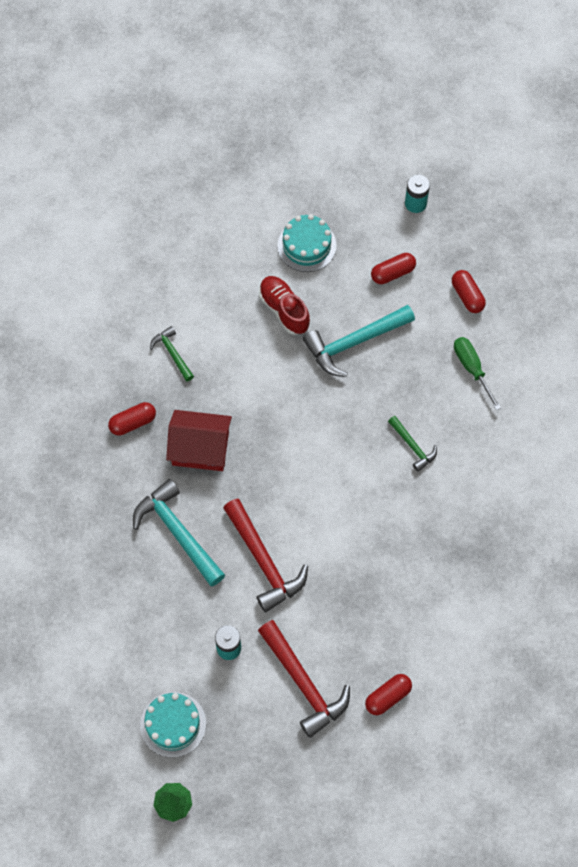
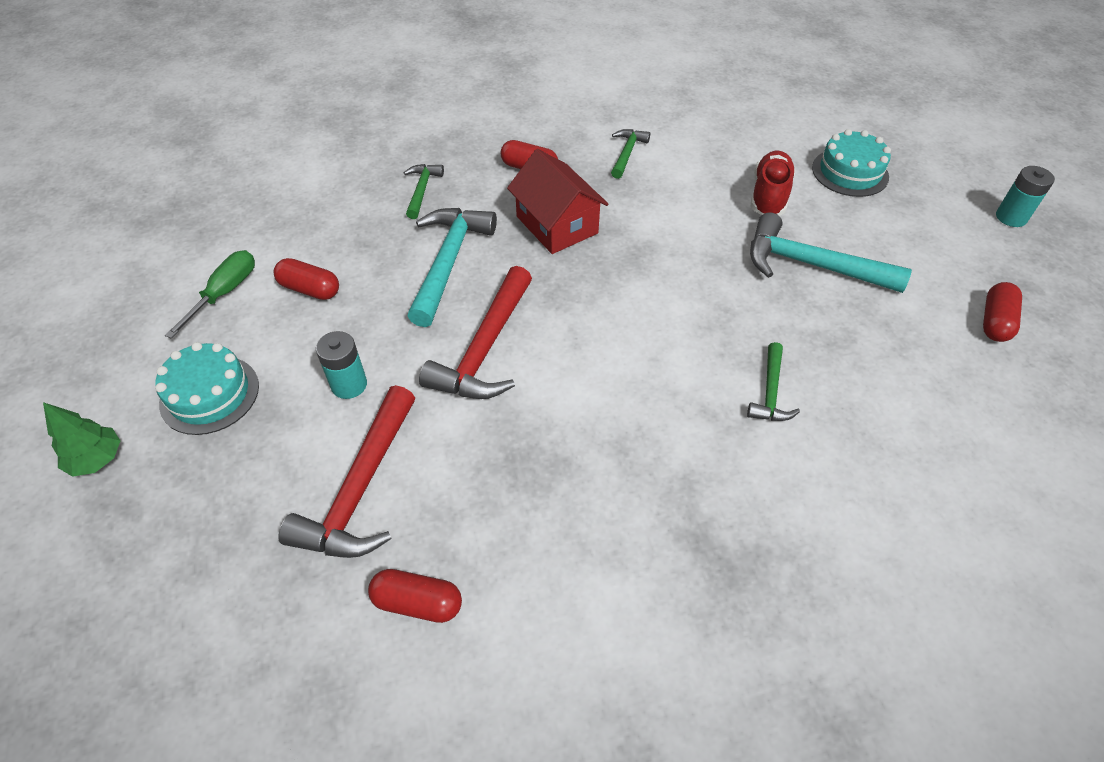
camera: 50 degrees right, 15 degrees down
red capsule [371,253,416,284] -> red capsule moved to [274,258,339,300]
green screwdriver [454,337,501,411] -> green screwdriver moved to [165,250,255,339]
none -> green hammer [404,164,444,219]

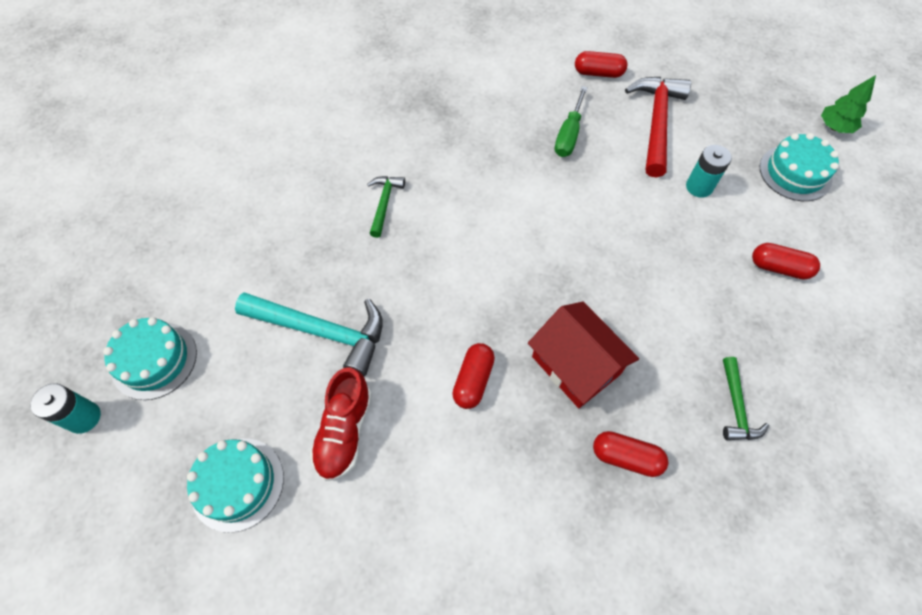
camera: 175 degrees right, 10 degrees up
green screwdriver [165,250,255,339] -> green screwdriver moved to [555,86,588,157]
turquoise hammer [408,208,497,327] -> none
red hammer [419,266,532,399] -> none
green hammer [611,129,650,179] -> none
red capsule [983,282,1022,342] -> red capsule moved to [452,343,495,409]
none -> turquoise cake [103,317,197,400]

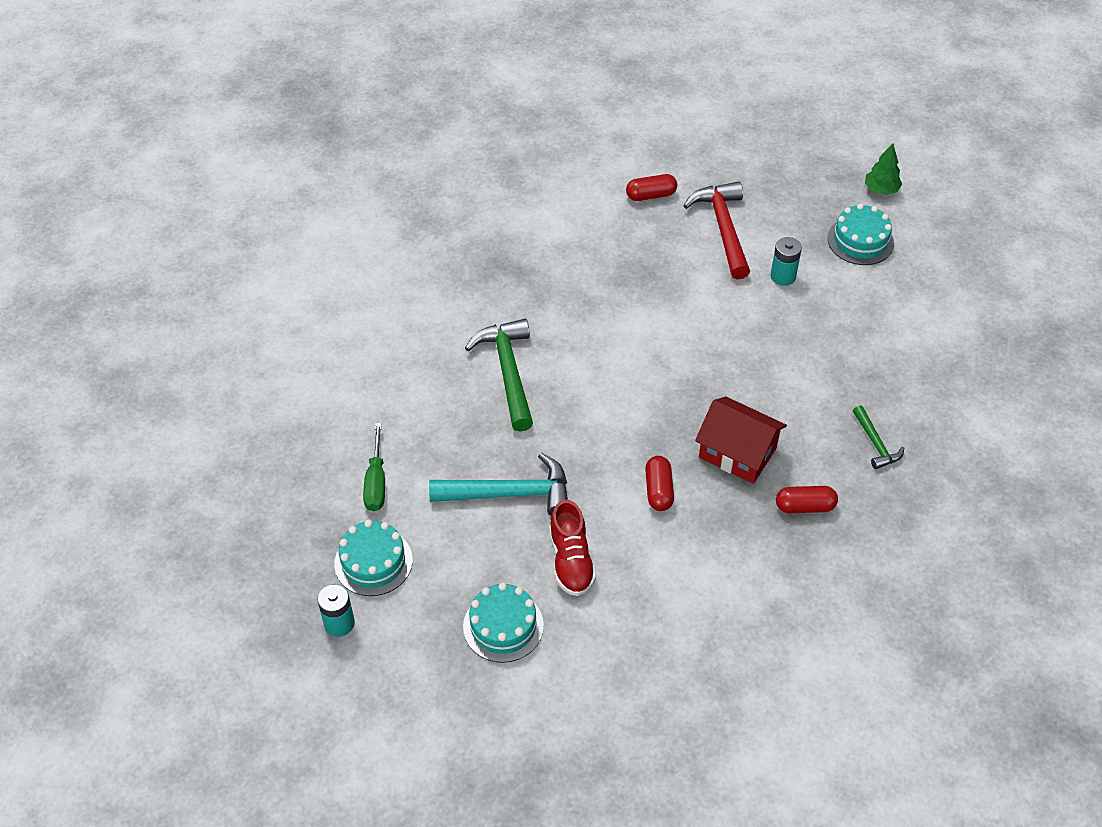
camera: 20 degrees left, 10 degrees down
green hammer [367,176,405,238] -> green hammer [465,319,533,432], size x1.86
green screwdriver [555,86,588,157] -> green screwdriver moved to [363,422,385,511]
red capsule [752,243,820,279] -> none

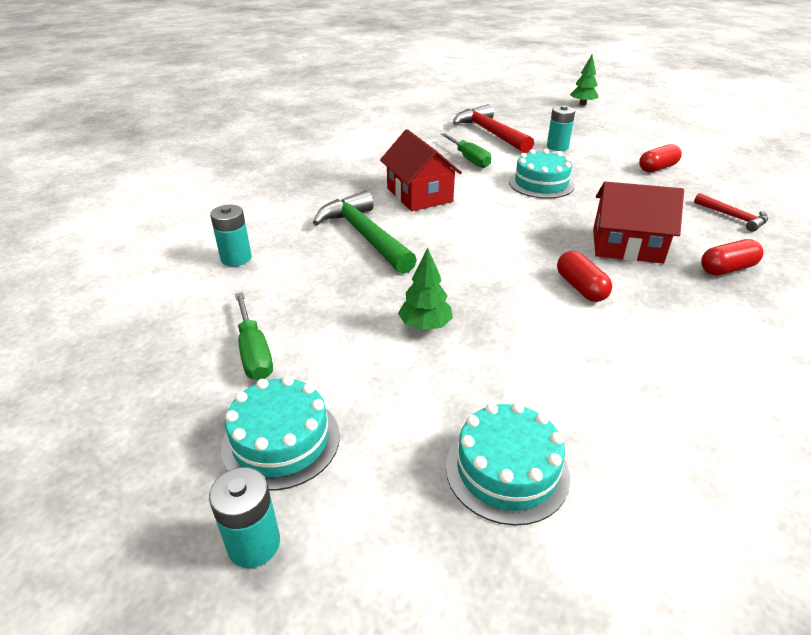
camera: 20 degrees left, 15 degrees down
turquoise hammer [429,453,568,516] -> green tree [398,247,453,330]
red shoe [549,500,596,596] -> none
red capsule [626,174,677,201] -> red capsule moved to [639,144,682,172]
turquoise cake [827,204,894,265] -> turquoise cake moved to [509,149,575,199]
green hammer [853,405,904,469] -> red hammer [694,193,768,232]
none -> turquoise battery [210,205,252,266]
none -> red house [380,129,462,211]
none -> green screwdriver [441,133,491,168]

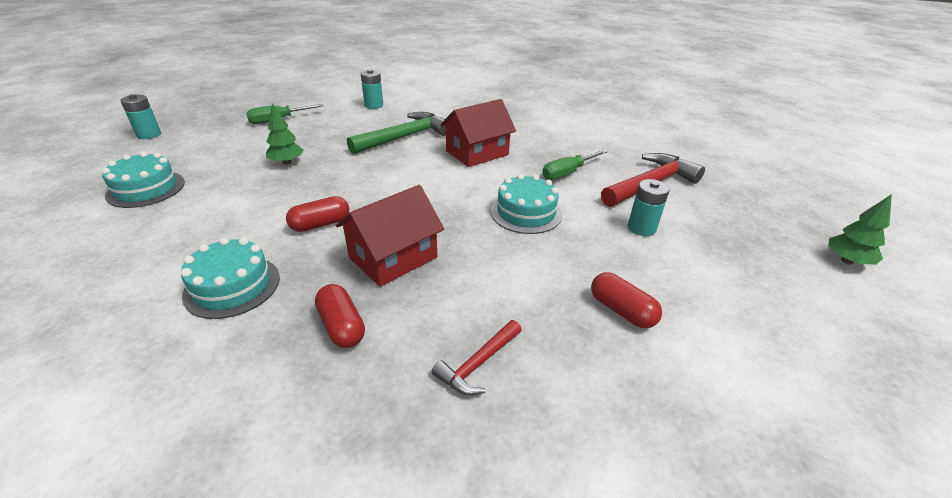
camera: 80 degrees right, 0 degrees up
turquoise cake [221,376,340,491] -> turquoise cake moved to [181,237,280,319]
red house [593,182,684,263] -> red house turned 45 degrees clockwise [336,185,444,287]

